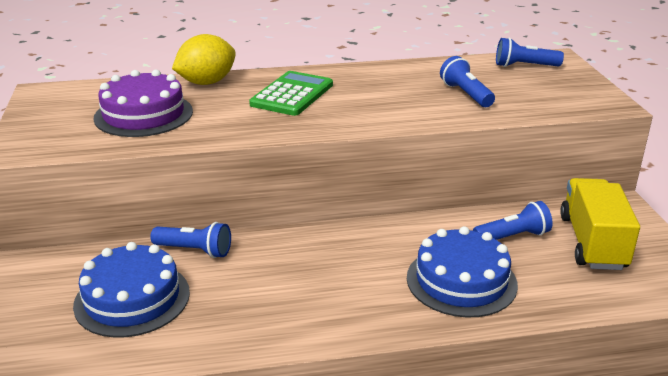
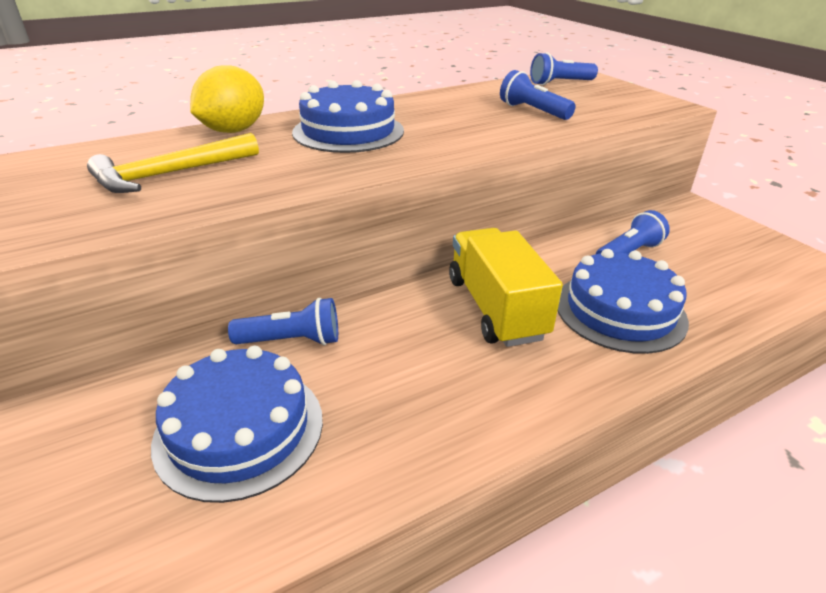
camera: 20 degrees left, 5 degrees up
purple cake [93,70,193,137] -> yellow hammer [87,133,259,193]
green calculator [249,71,333,116] -> blue cake [292,80,404,153]
yellow truck [560,178,640,270] -> yellow truck moved to [449,228,563,347]

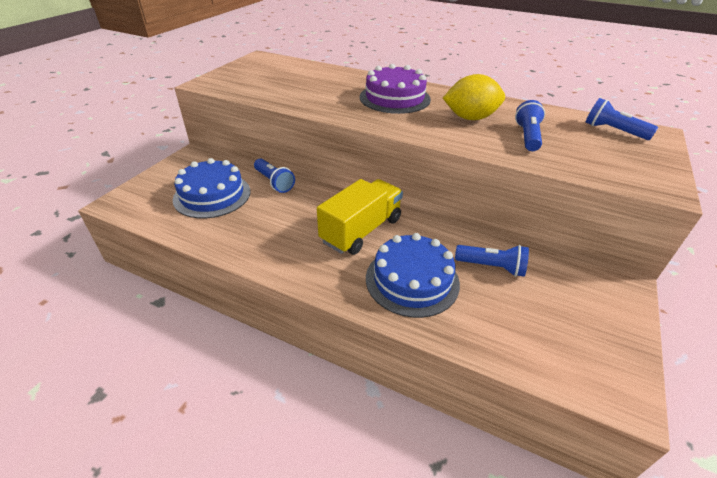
camera: 55 degrees right, 5 degrees up
yellow hammer [87,133,259,193] -> none
yellow lemon [190,65,264,133] -> yellow lemon moved to [443,74,505,120]
blue cake [292,80,404,153] -> purple cake [360,64,431,114]

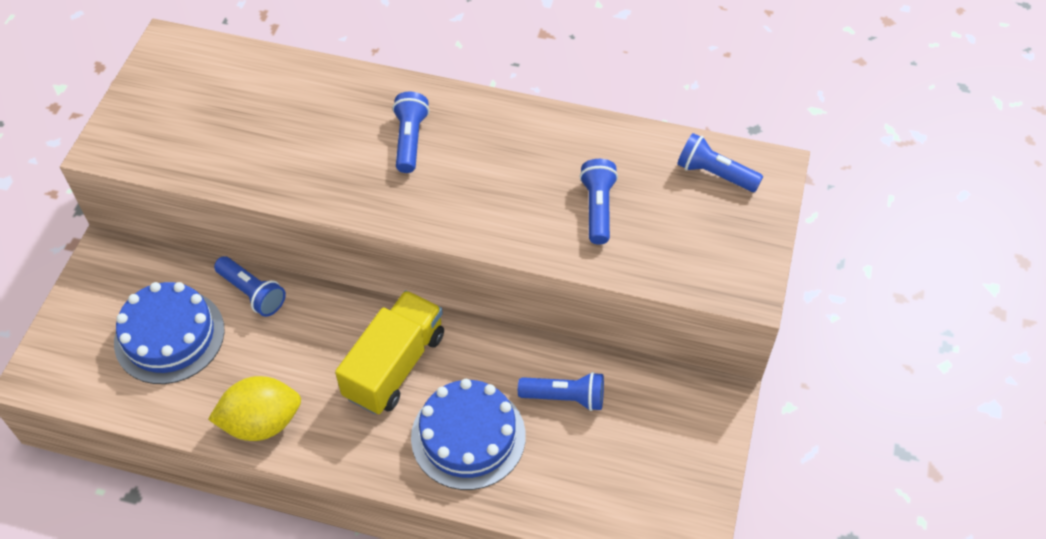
camera: 10 degrees left, 15 degrees up
purple cake [360,64,431,114] -> blue flashlight [392,92,429,173]
yellow lemon [443,74,505,120] -> yellow lemon moved to [208,376,301,441]

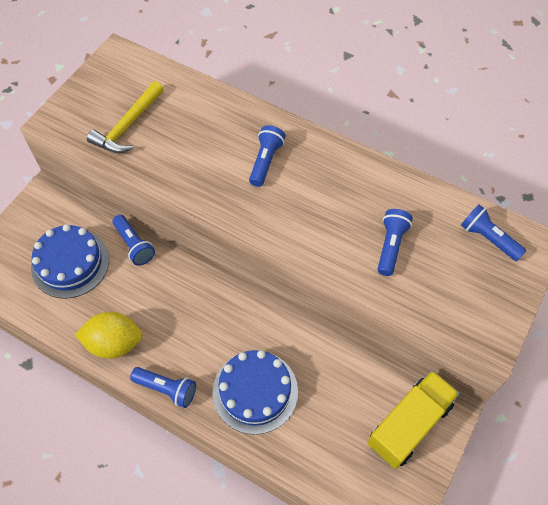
camera: 15 degrees right, 5 degrees up
yellow truck [335,290,444,414] -> yellow truck moved to [367,370,460,469]
blue flashlight [518,372,604,411] -> blue flashlight moved to [130,367,196,408]
none -> yellow hammer [87,81,164,153]

